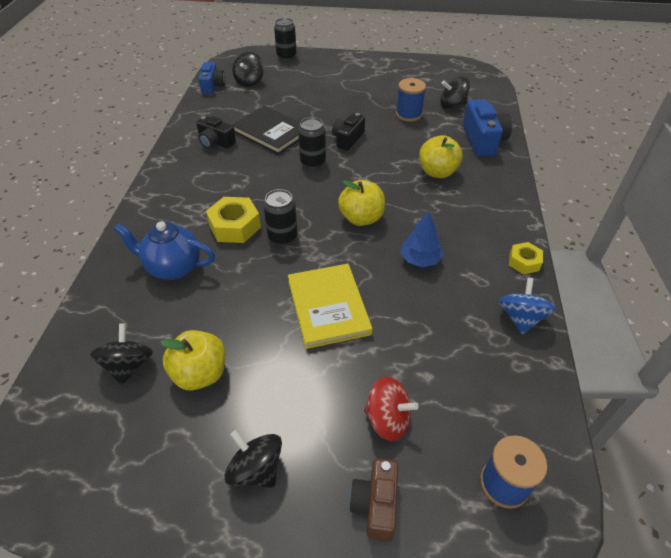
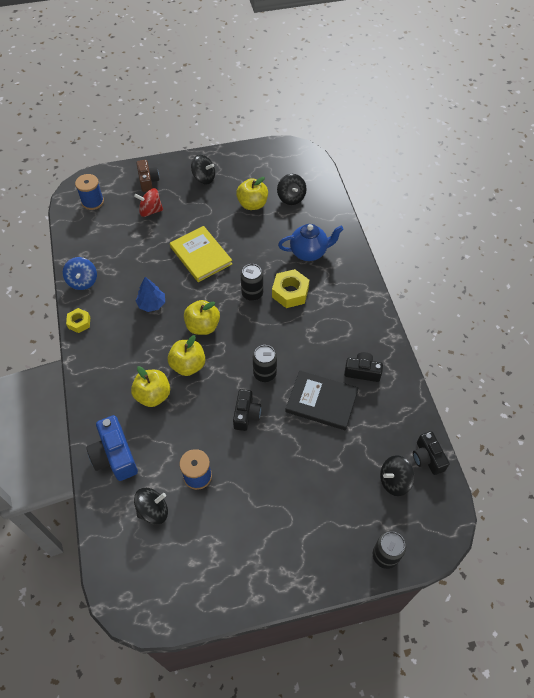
camera: 160 degrees right, 10 degrees up
blue camera [199,62,225,94] -> black camera [413,431,450,475]
black spinning top [232,52,264,87] -> black spinning top turned 105 degrees counterclockwise [380,455,415,496]
none -> yellow apple [168,335,205,376]

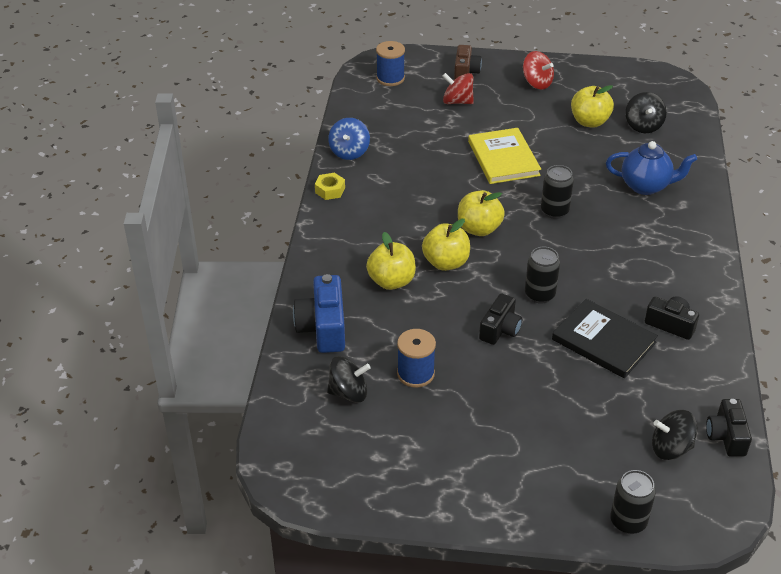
camera: 20 degrees right, 15 degrees down
blue tree [136,277,165,312] -> none
black spinning top [191,155,215,185] -> red spinning top [523,51,554,90]
yellow nut [272,269,309,308] -> none

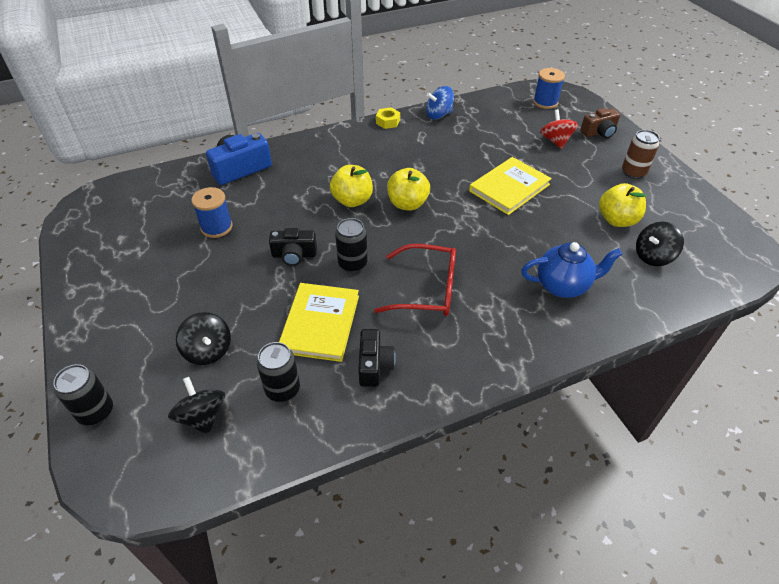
camera: 60 degrees right, 5 degrees up
black spinning top [327,356,371,403] -> black spinning top moved to [176,312,231,365]
yellow apple [366,232,416,290] -> none
red spinning top [523,51,554,90] -> brown can [622,130,660,179]
black can [541,165,574,219] -> black can moved to [257,342,300,402]
black book [552,299,658,378] -> yellow book [279,283,359,362]
blue teapot [606,141,697,195] -> blue teapot turned 75 degrees counterclockwise [521,242,623,298]
black camera [706,399,752,457] -> none
none -> red glasses [374,244,456,316]

